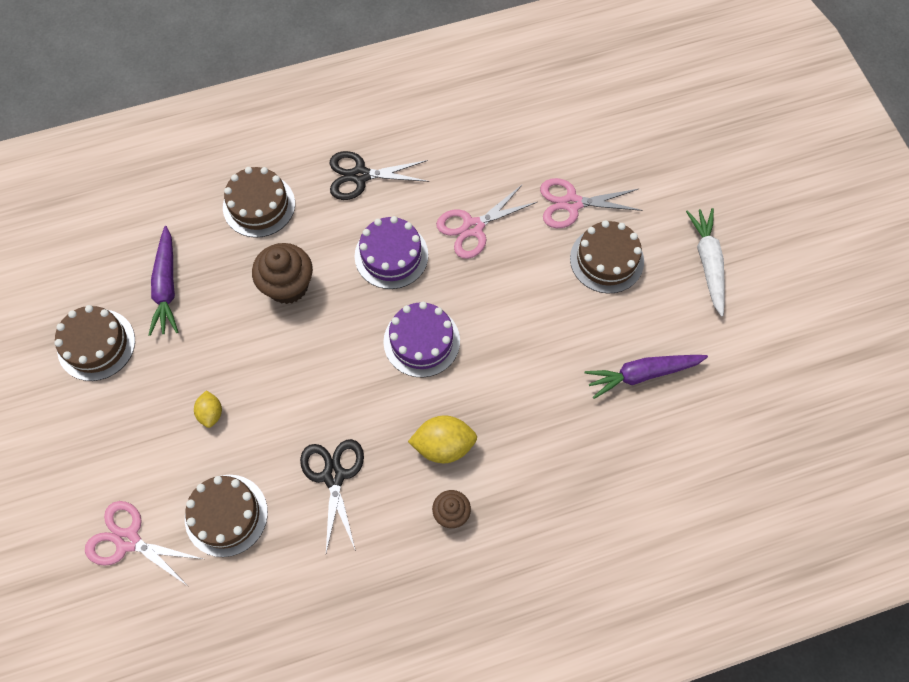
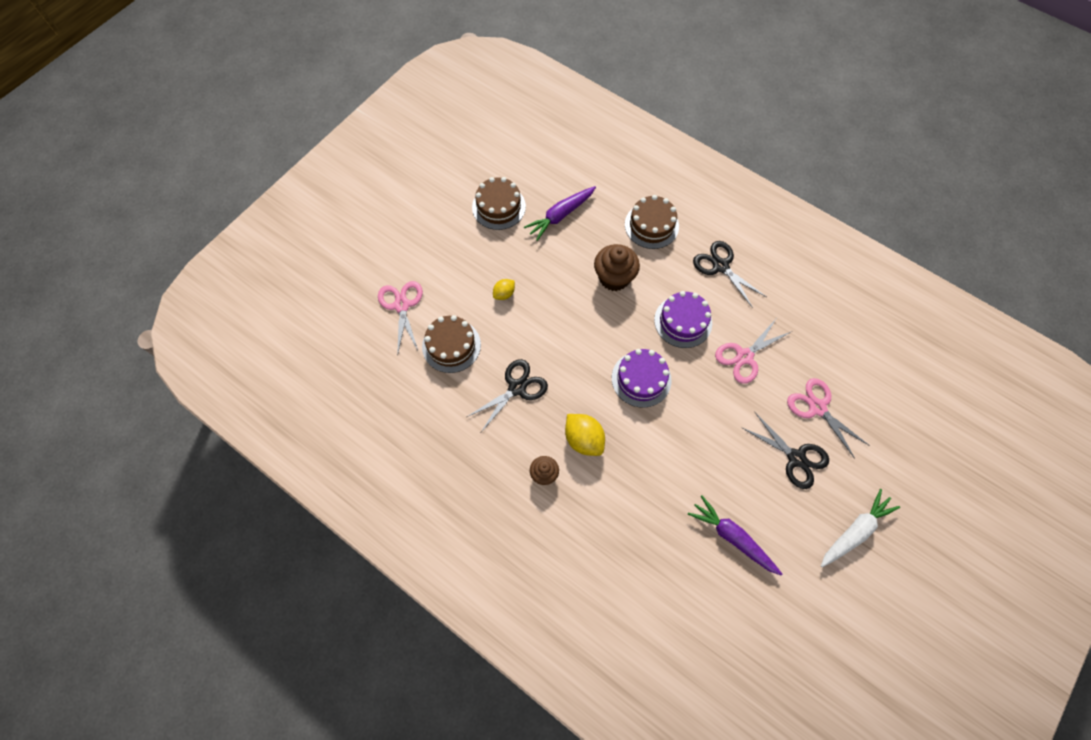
camera: 55 degrees right, 0 degrees up
pink scissors [436,184,537,259] -> pink scissors turned 60 degrees counterclockwise [715,319,791,384]
brown cake [570,220,644,294] -> black scissors [741,411,829,489]

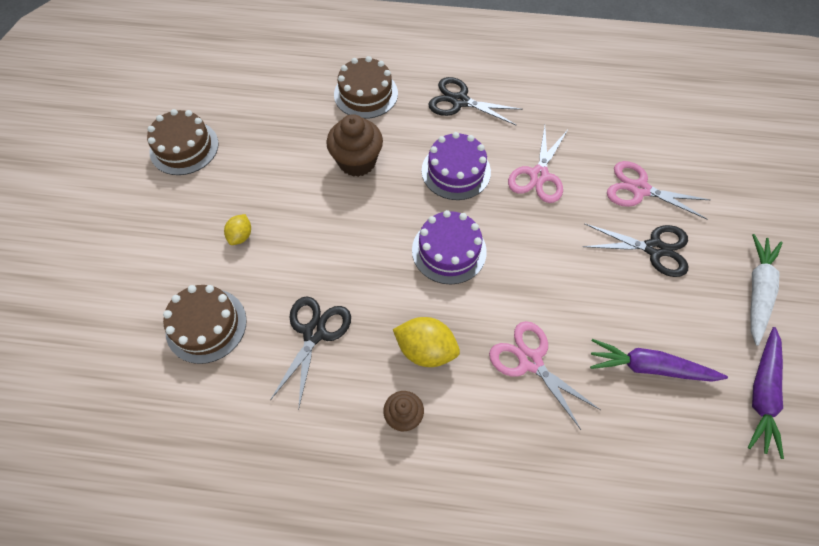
camera: 30 degrees left, 5 degrees down
pink scissors [378,281,423,356] -> pink scissors moved to [489,321,601,430]
purple carrot [524,186,596,241] -> purple carrot moved to [748,327,784,459]

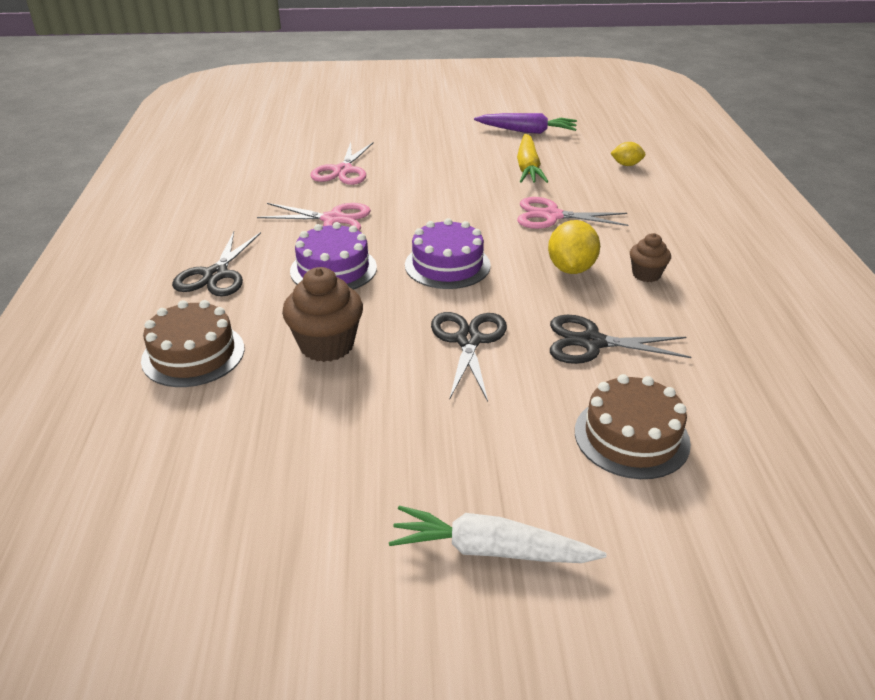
camera: 100 degrees left, 25 degrees down
brown cake [147,109,219,175] -> none
yellow lemon [224,214,251,245] -> yellow lemon moved to [610,142,646,166]
pink scissors [489,321,601,430] -> pink scissors turned 60 degrees clockwise [517,197,628,229]
black scissors [582,224,688,277] -> black scissors moved to [431,312,507,402]
purple carrot [590,339,728,382] -> yellow carrot [517,134,549,183]
white carrot [750,234,783,346] -> white carrot moved to [389,505,607,563]

